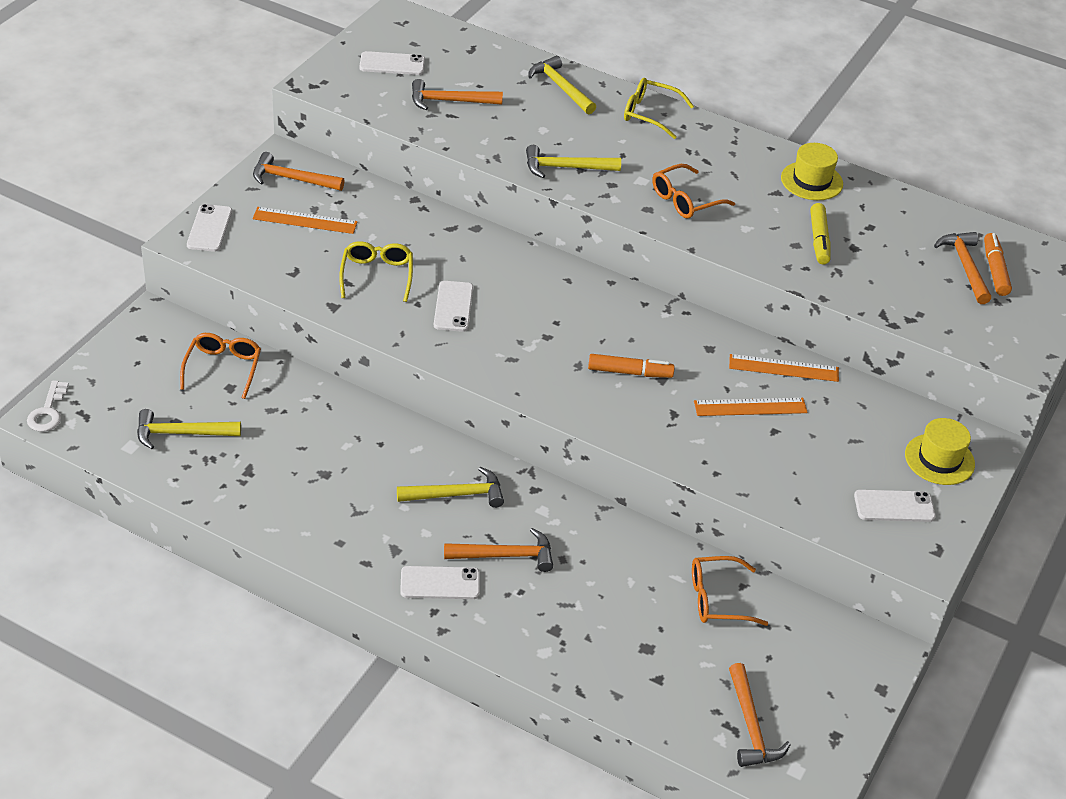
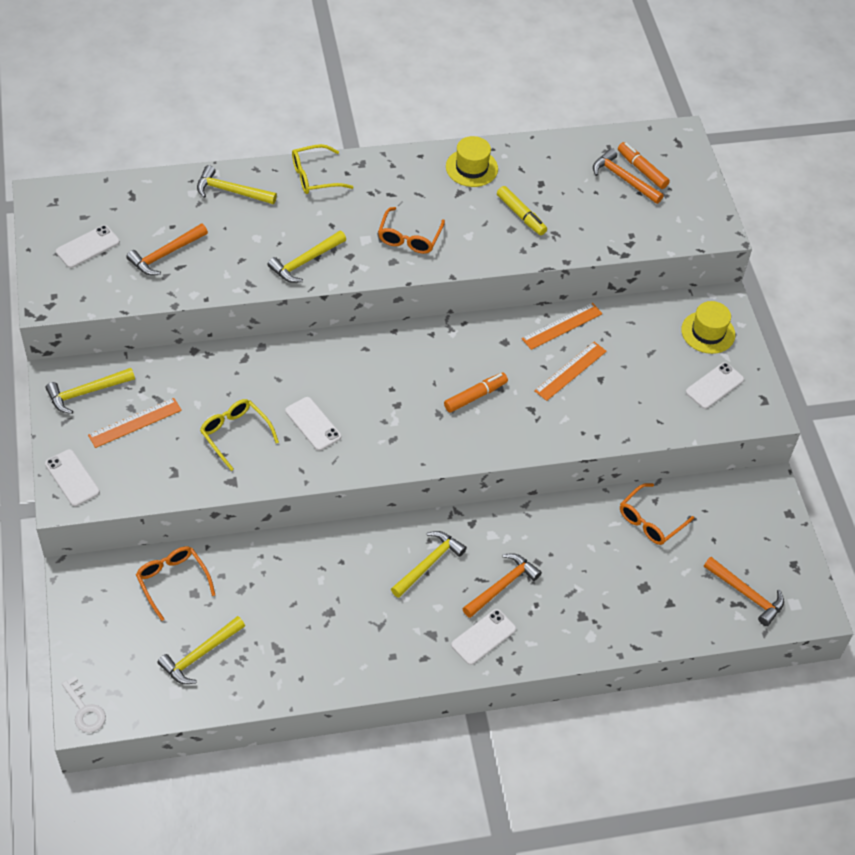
camera: 40 degrees left, 10 degrees up
orange hammer [253,152,345,191] -> yellow hammer [45,368,135,414]

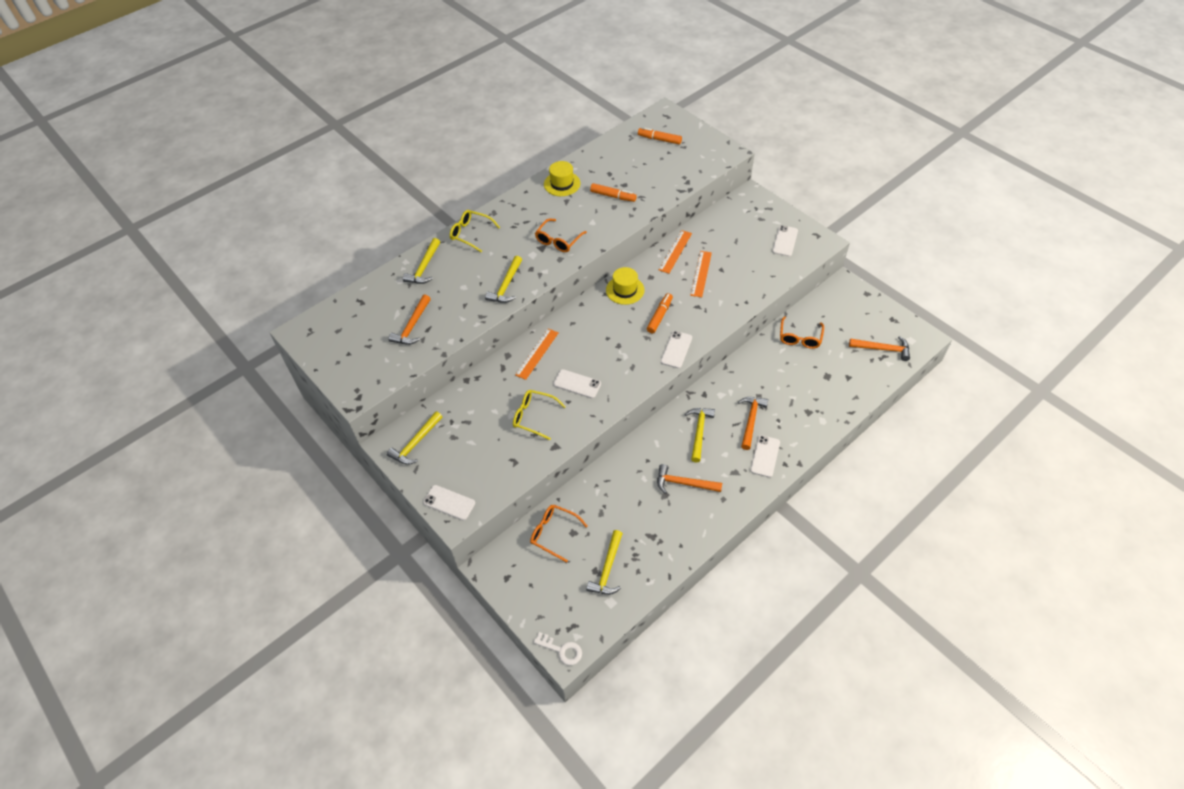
camera: 25 degrees left, 0 degrees up
white phone [56,225,120,268] -> white phone moved to [661,331,692,368]
orange ruler [88,398,182,448] -> orange ruler moved to [515,329,559,380]
yellow hammer [197,165,277,204] -> yellow hammer turned 60 degrees counterclockwise [403,238,440,284]
yellow glasses [292,144,353,194] -> yellow glasses turned 75 degrees clockwise [450,210,500,252]
orange glasses [378,207,445,254] -> orange glasses turned 45 degrees clockwise [535,218,587,252]
yellow marker [497,186,547,235] -> orange marker [590,183,637,202]
orange hammer [593,148,663,204] -> orange hammer moved to [657,464,722,494]
yellow hat [681,301,735,354] -> yellow hat moved to [606,267,644,305]

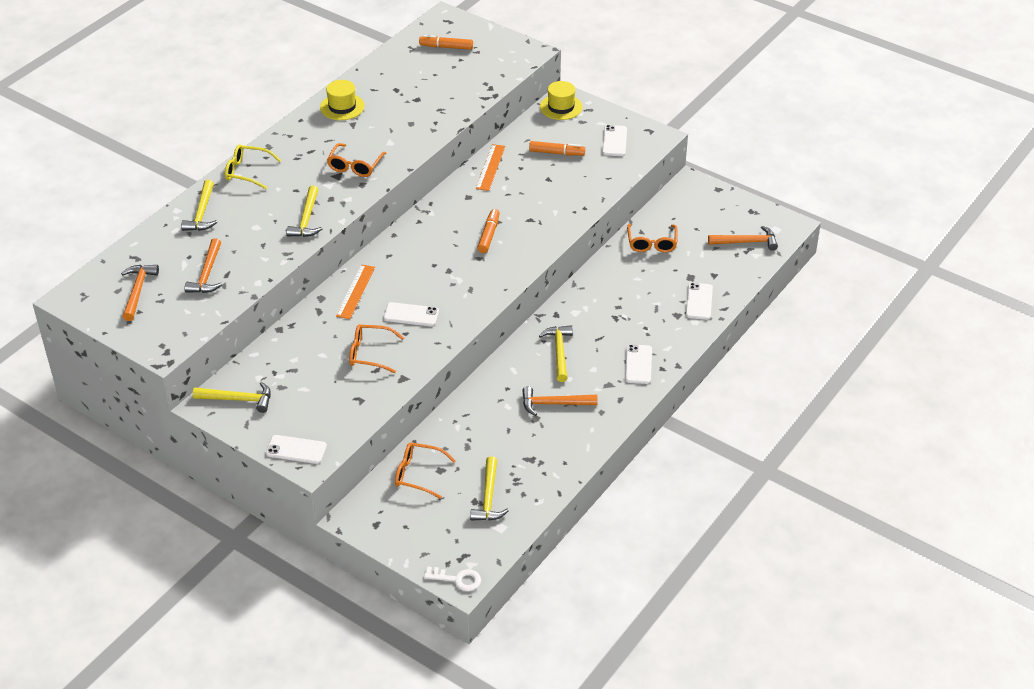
camera: 15 degrees left, 10 degrees down
yellow hammer [387,411,442,465] -> yellow hammer turned 105 degrees counterclockwise [193,382,271,413]
yellow glasses [513,390,566,440] -> orange glasses [349,324,404,373]
orange marker [590,183,637,202] -> orange marker moved to [529,141,585,156]
yellow hat [606,267,644,305] -> yellow hat moved to [540,81,583,120]
white phone [661,331,692,368] -> white phone moved to [686,283,713,320]
orange ruler [690,251,712,297] -> none
orange hammer [738,397,768,450] -> orange hammer moved to [121,265,159,321]

